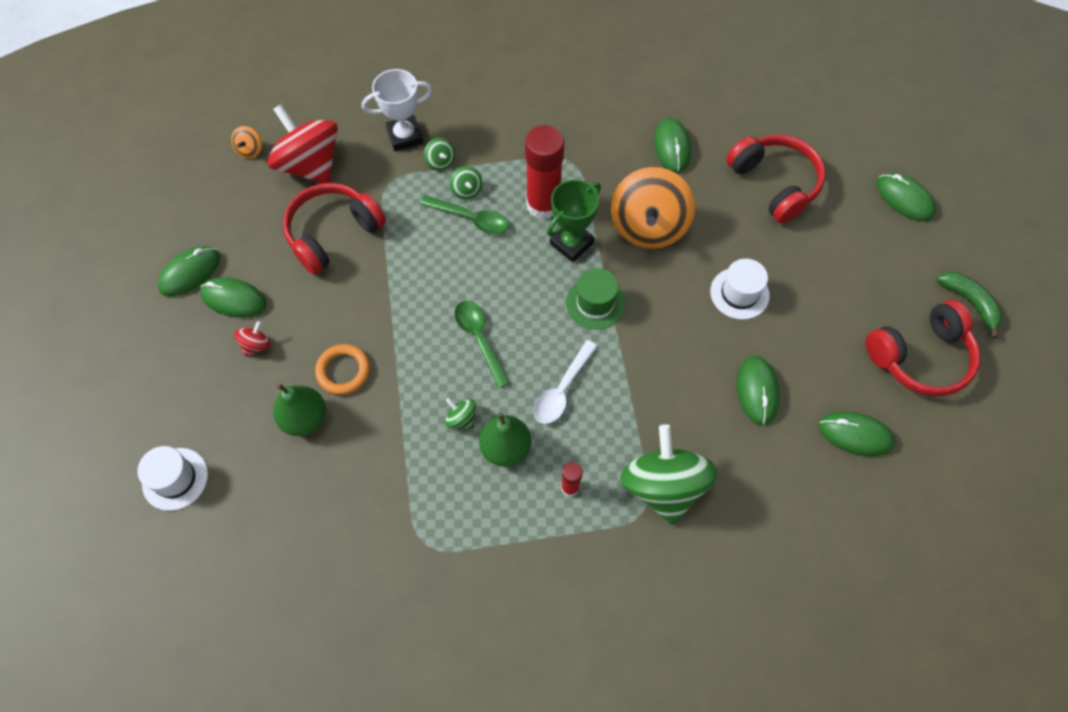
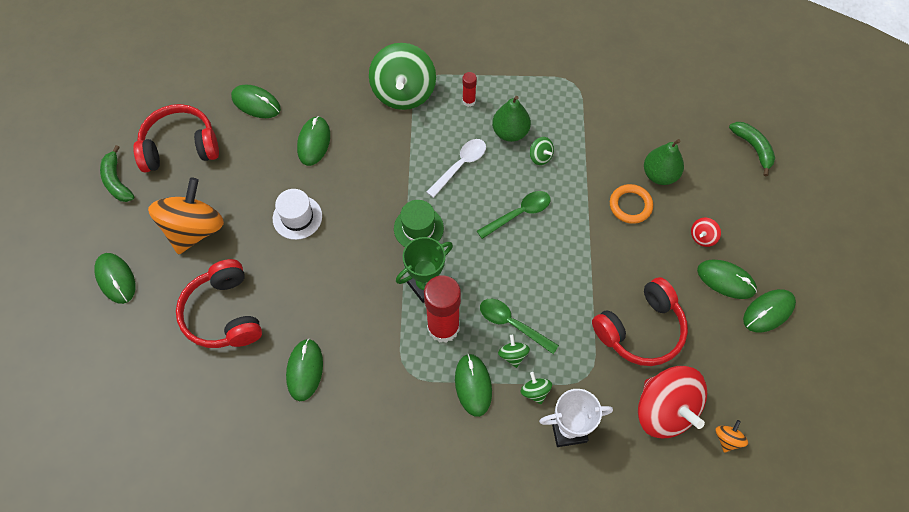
camera: 170 degrees left, 0 degrees up
white hat [137,446,208,511] -> green banana [729,122,775,176]
green spoon [455,301,510,388] -> green spoon turned 105 degrees counterclockwise [477,191,550,239]
orange spinning top [611,167,695,249] -> orange spinning top moved to [148,178,224,255]
none -> green mouse [455,354,492,417]

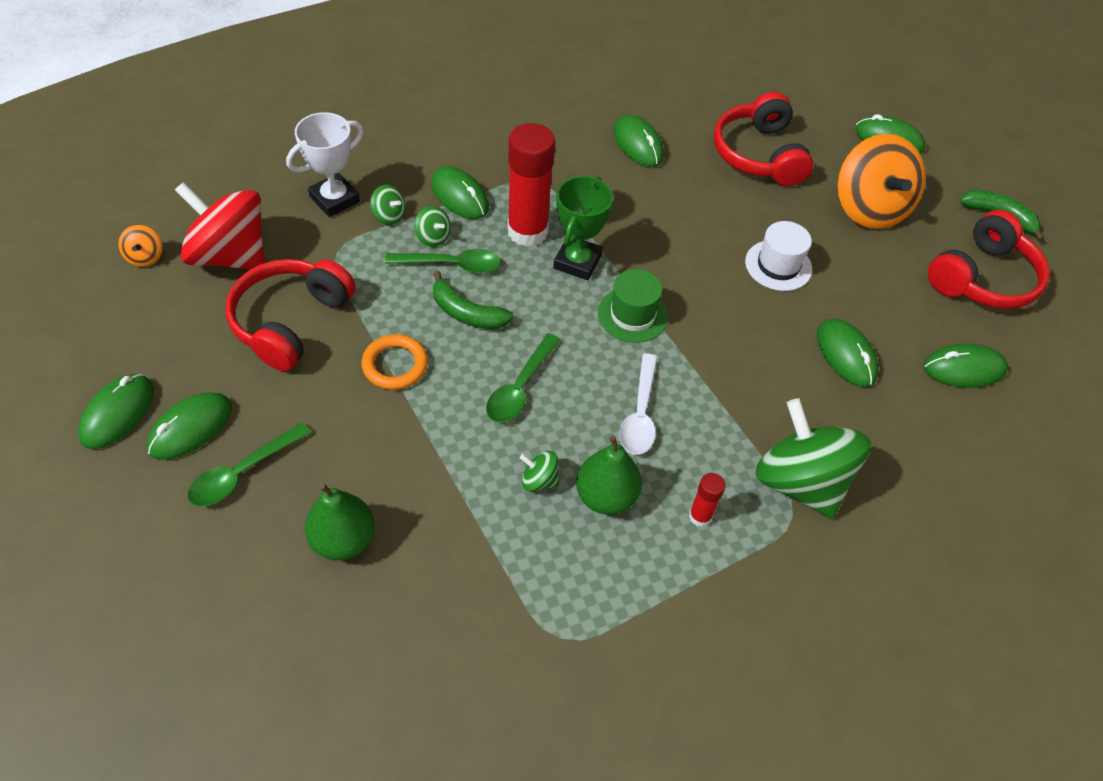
camera: 145 degrees right, 10 degrees down
red headphones [176,259,262,348] -> red headphones turned 135 degrees counterclockwise [713,92,813,186]
orange ring [610,184,653,224] -> orange ring moved to [361,334,428,390]
red spinning top [691,218,721,247] -> green spoon [187,423,311,507]
green mouse [697,260,757,299] -> green mouse turned 45 degrees counterclockwise [147,392,232,460]
green banana [729,122,775,176] -> green banana moved to [433,271,514,329]

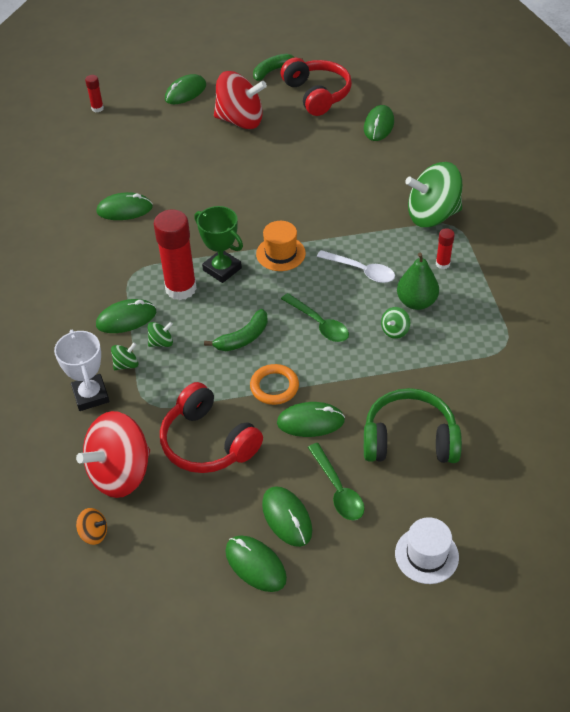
camera: 65 degrees left, 5 degrees down
green pear [305,483,375,561] -> green headphones [364,388,462,463]
green spoon [385,249,501,273] -> none
green hat [598,269,668,343] -> orange hat [256,221,306,271]
red headphones [713,92,813,186] -> none
white hat [745,221,812,291] -> white hat moved to [395,517,459,584]
green mouse [817,318,878,387] -> green mouse moved to [277,402,345,437]
orange spinning top [837,134,926,229] -> red spinning top [214,71,267,129]
none -> red glue stick [85,75,104,112]

